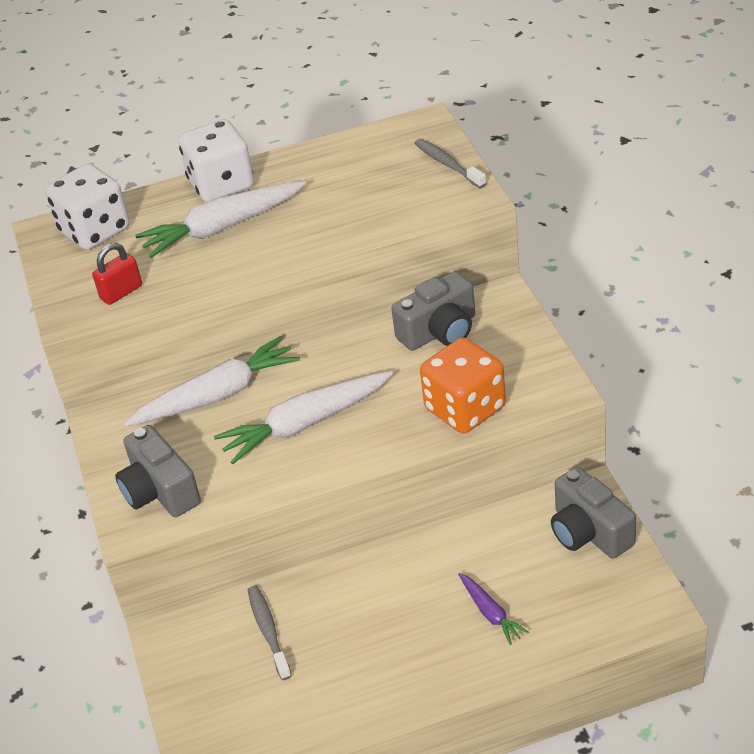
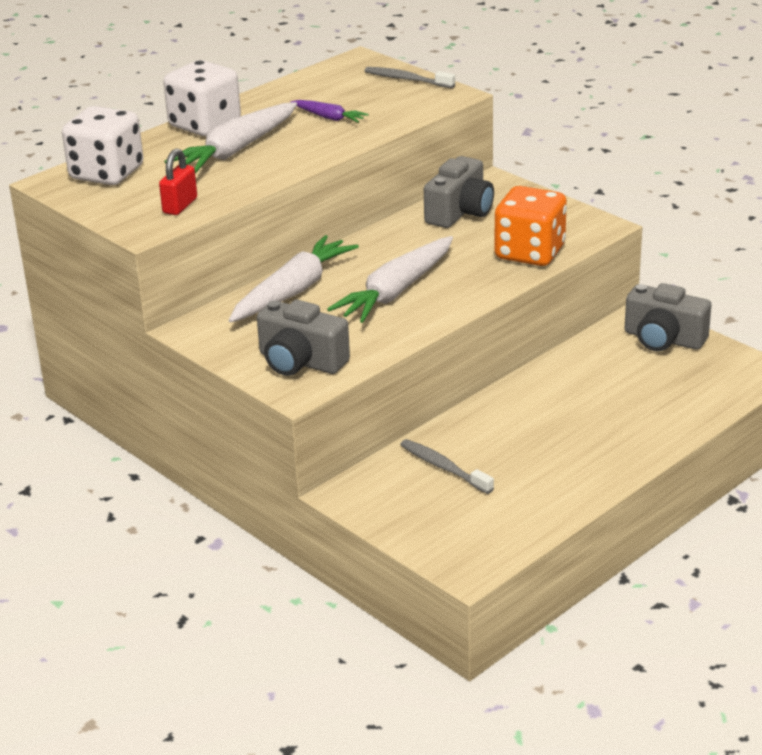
camera: 30 degrees left, 10 degrees down
purple carrot [458,573,529,645] -> purple carrot moved to [290,100,369,123]

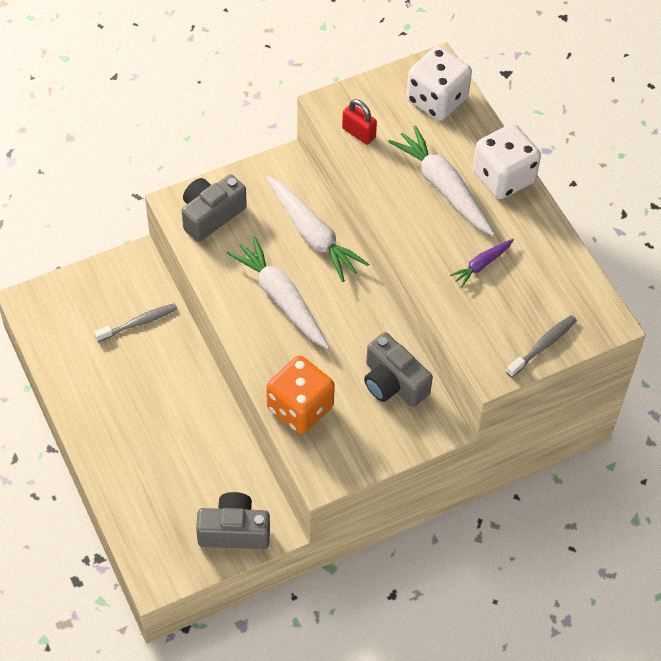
camera: 105 degrees right, 25 degrees up
grey camera [624,283,712,351] -> grey camera turned 45 degrees clockwise [196,492,270,549]

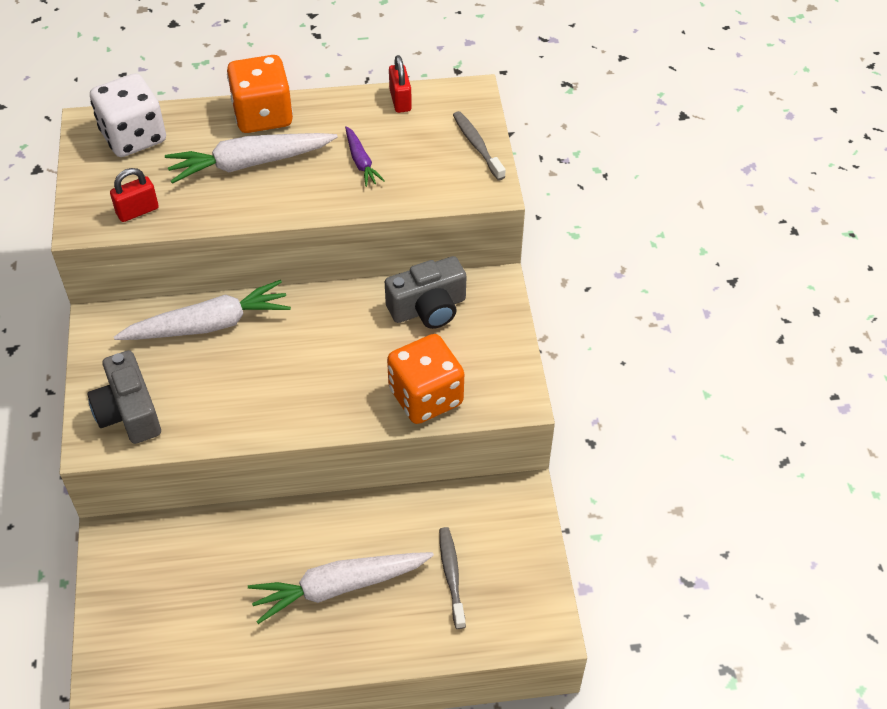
camera: 70 degrees left, 5 degrees down
grey toothbrush [94,303,177,342] -> grey toothbrush moved to [439,527,466,629]
grey camera [196,492,270,549] -> none
white carrot [227,236,329,349] -> white carrot moved to [248,552,434,624]
white dice [473,124,541,199] -> orange dice [227,55,293,133]
none -> red padlock [389,55,412,113]

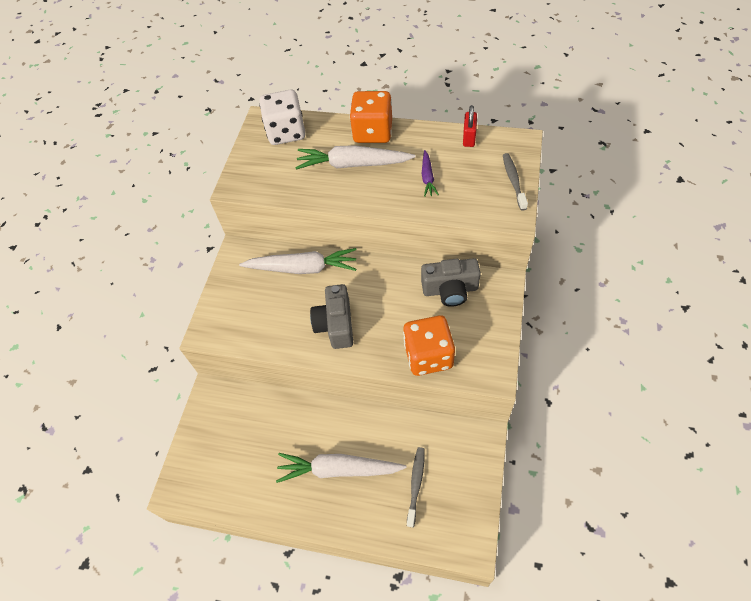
camera: 25 degrees right, 5 degrees up
grey camera [87,350,161,444] -> grey camera moved to [310,284,353,349]
red padlock [110,168,159,222] -> none

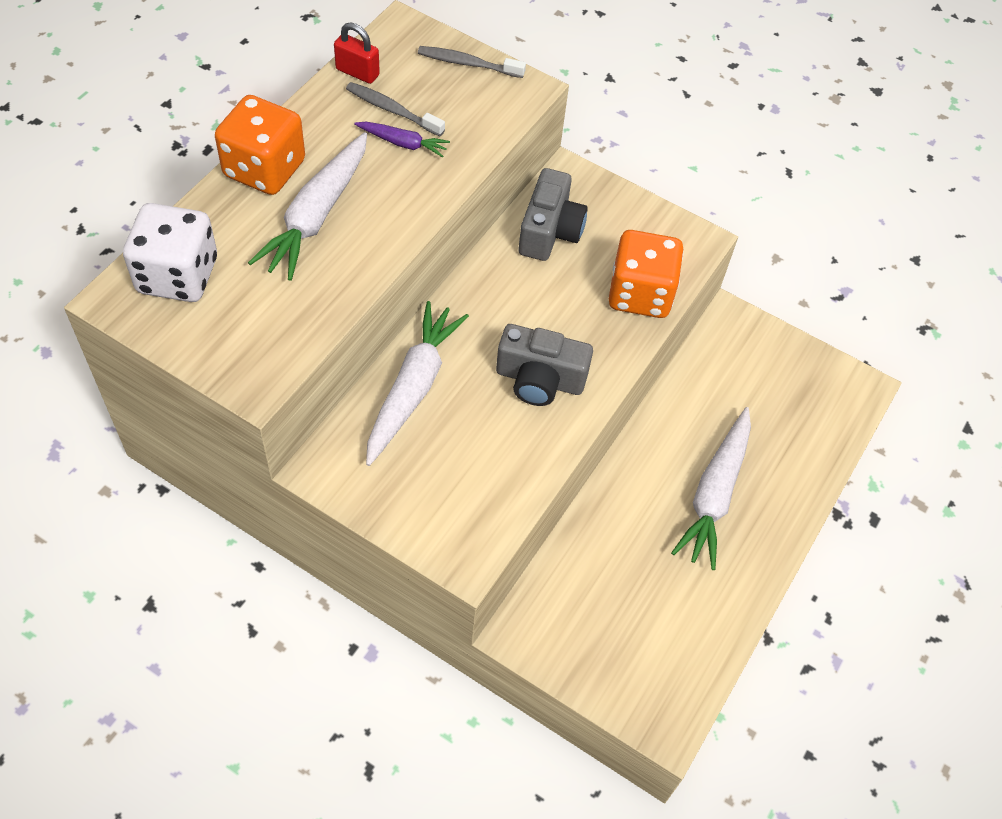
camera: 80 degrees left, 0 degrees up
grey toothbrush [407,447,425,527] -> grey toothbrush moved to [346,82,445,136]

